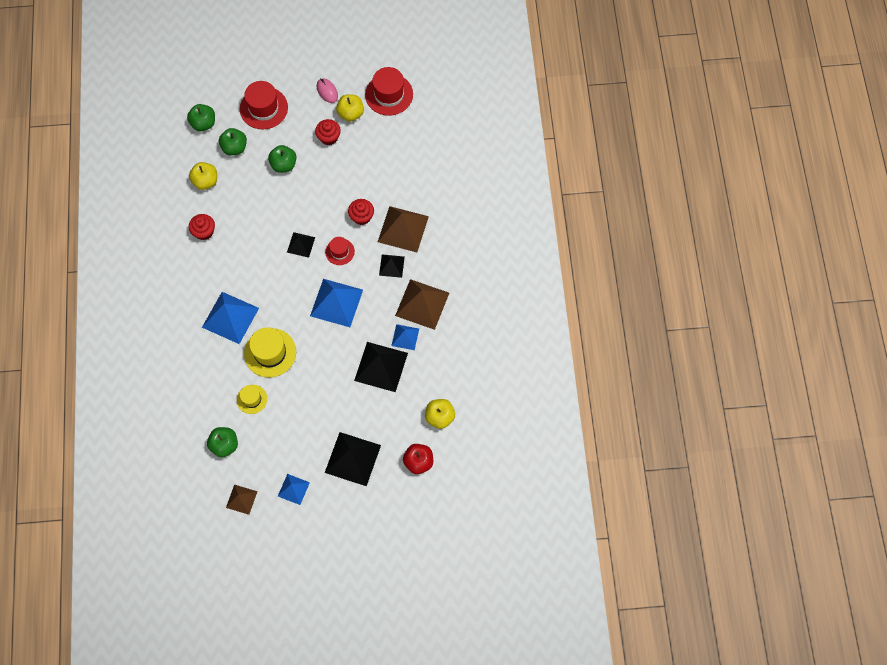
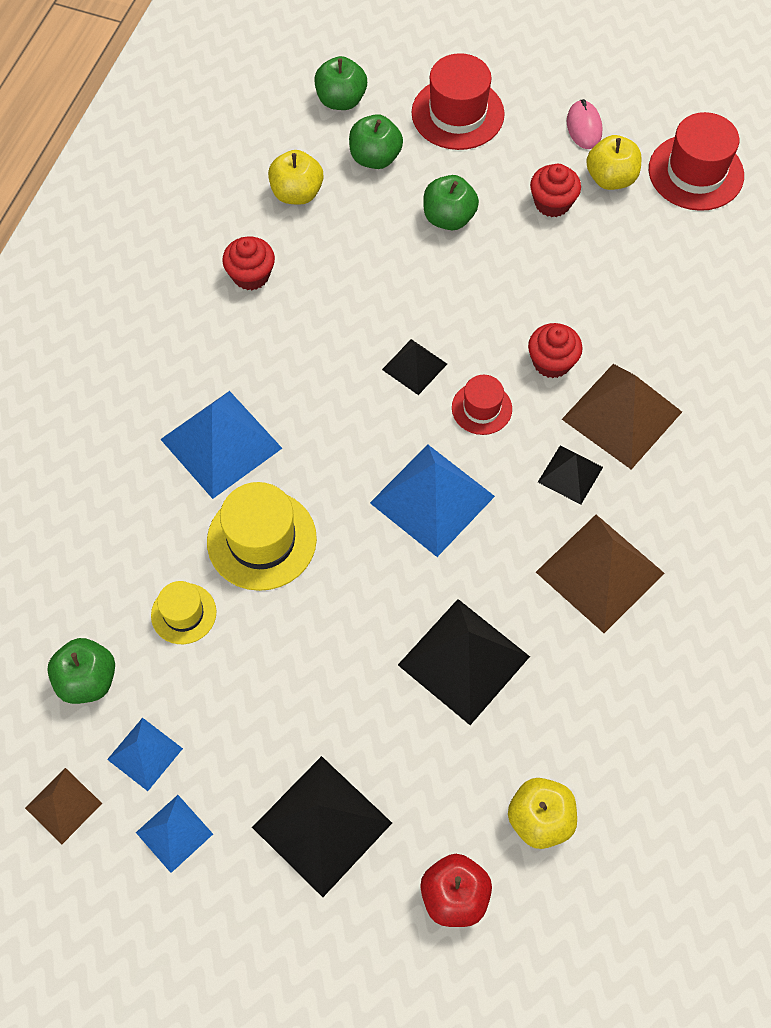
camera: 25 degrees right, 5 degrees down
blue pyramid [391,324,419,350] -> blue pyramid moved to [107,718,183,791]

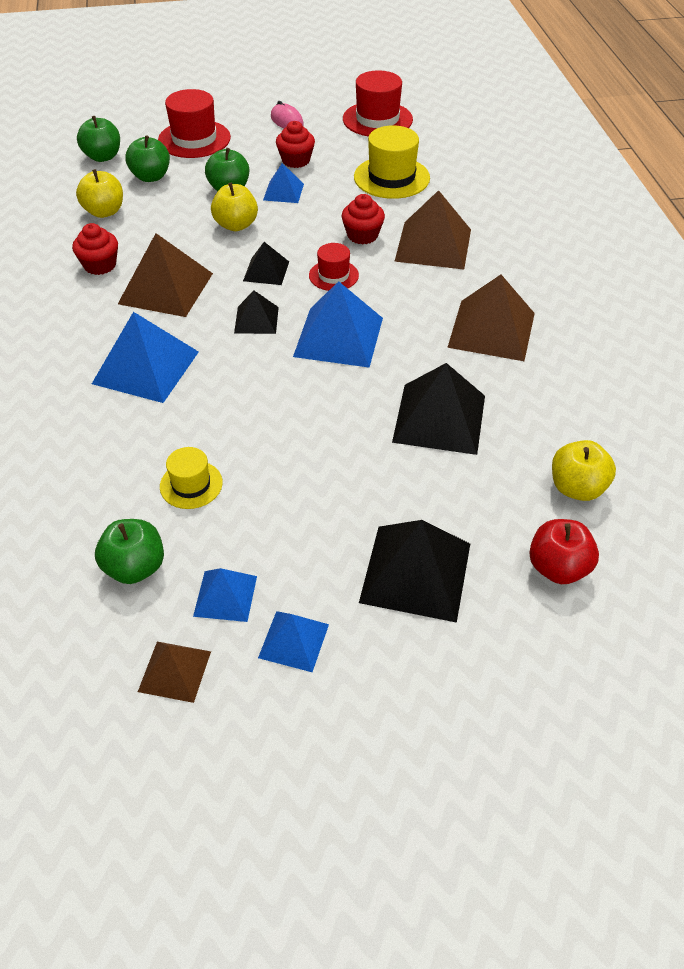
camera: 30 degrees left, 15 degrees down
yellow hat [207,482,317,591] -> yellow hat moved to [354,125,430,199]
black pyramid [538,445,603,505] -> black pyramid moved to [234,290,279,334]
yellow apple [586,135,642,190] -> yellow apple moved to [211,182,258,231]
none -> brown pyramid [118,233,213,317]
none -> blue pyramid [263,163,304,203]

